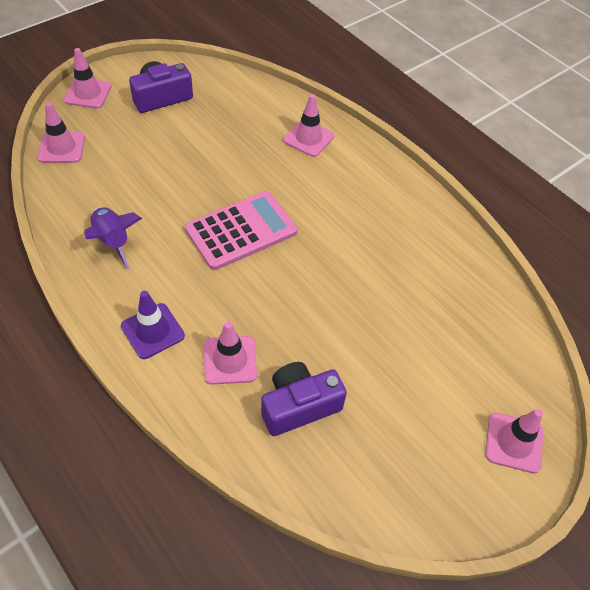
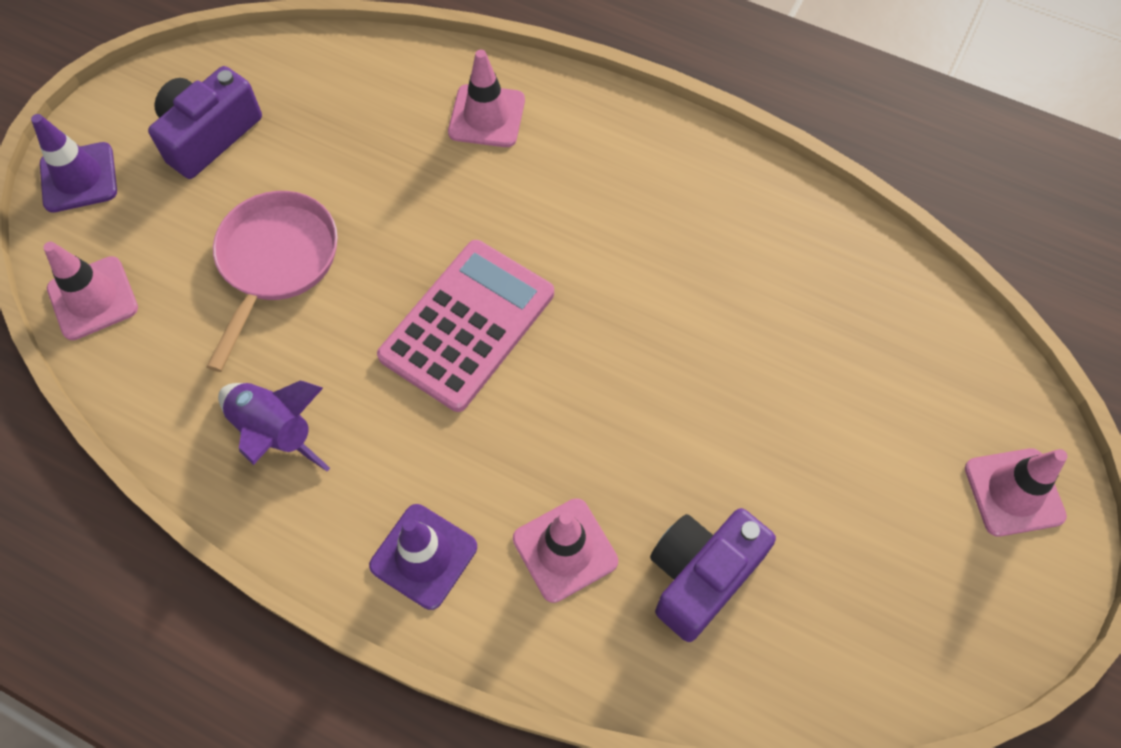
camera: 20 degrees left, 10 degrees up
pink traffic cone [64,48,112,109] -> purple traffic cone [31,114,117,213]
none -> pink pan [206,191,338,372]

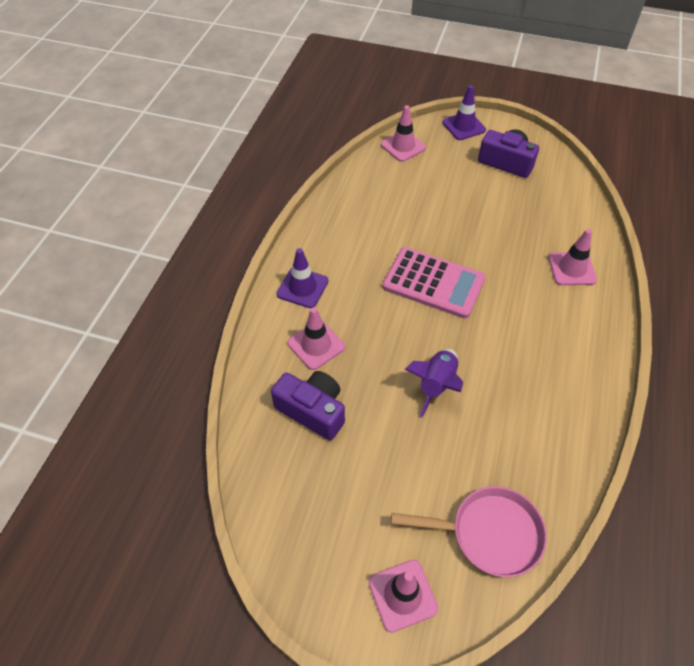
camera: 80 degrees right, 10 degrees down
pink pan [206,191,338,372] -> pink pan moved to [391,486,547,577]
purple rocket [218,381,330,471] -> purple rocket moved to [404,349,463,417]

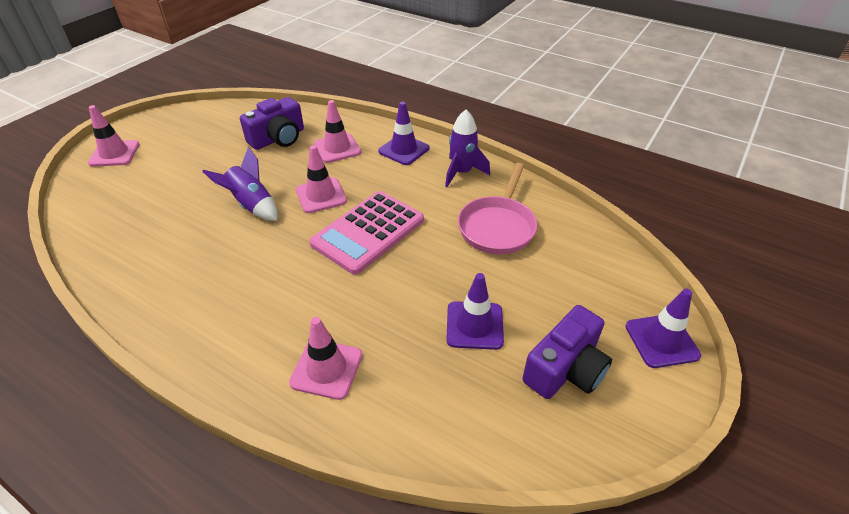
camera: 105 degrees right, 10 degrees down
pink traffic cone [381,105,426,162] -> pink traffic cone moved to [296,145,347,213]
pink pan [391,486,547,577] -> pink pan moved to [458,163,538,255]
none -> purple rocket [445,110,490,187]
none -> purple traffic cone [446,273,504,350]

